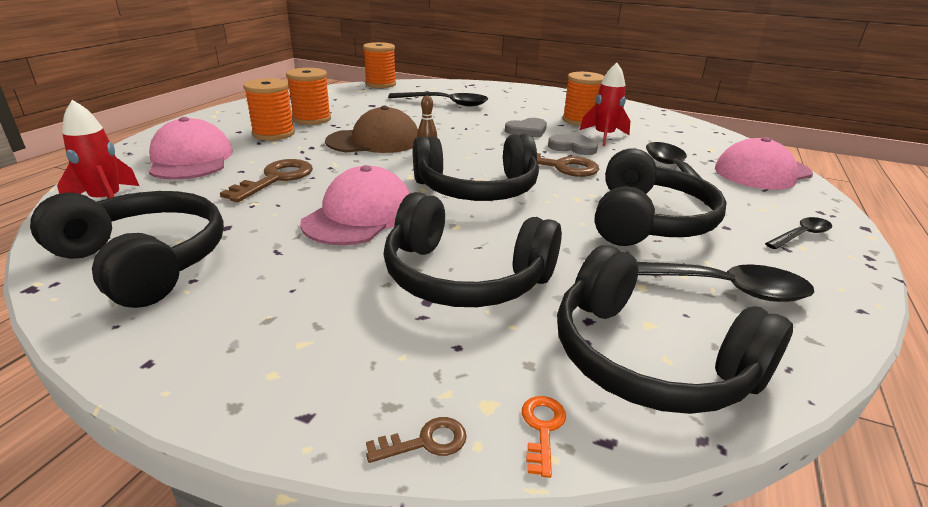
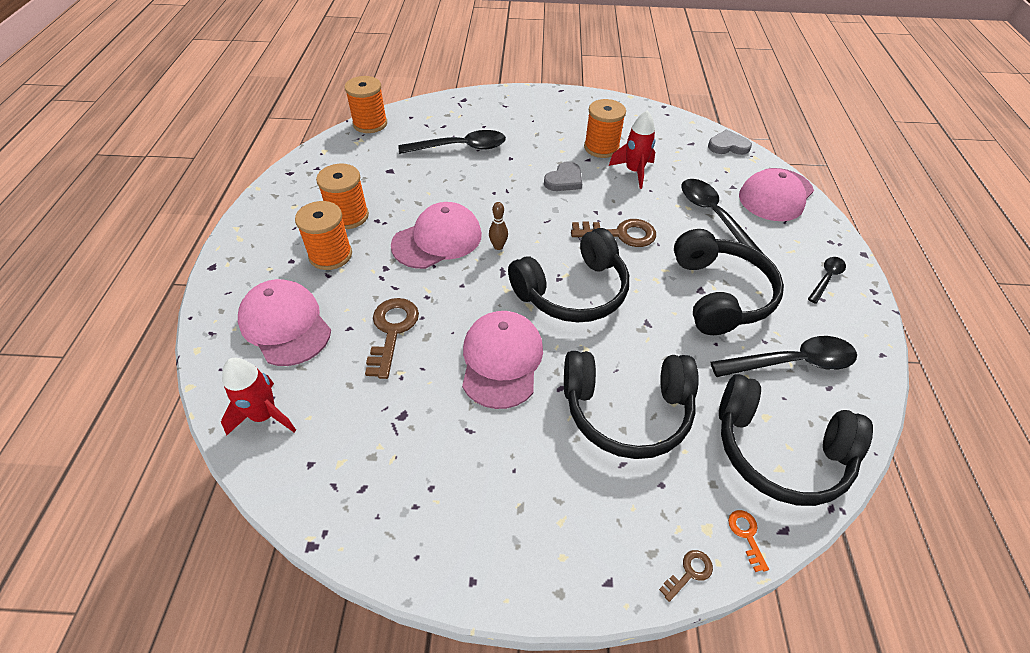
camera: 20 degrees left, 20 degrees up
black headphones [30,191,224,308] -> none
brown cap [325,106,418,153] -> pink cap [391,202,482,269]
grey heart [548,133,598,155] -> grey heart moved to [708,130,752,155]

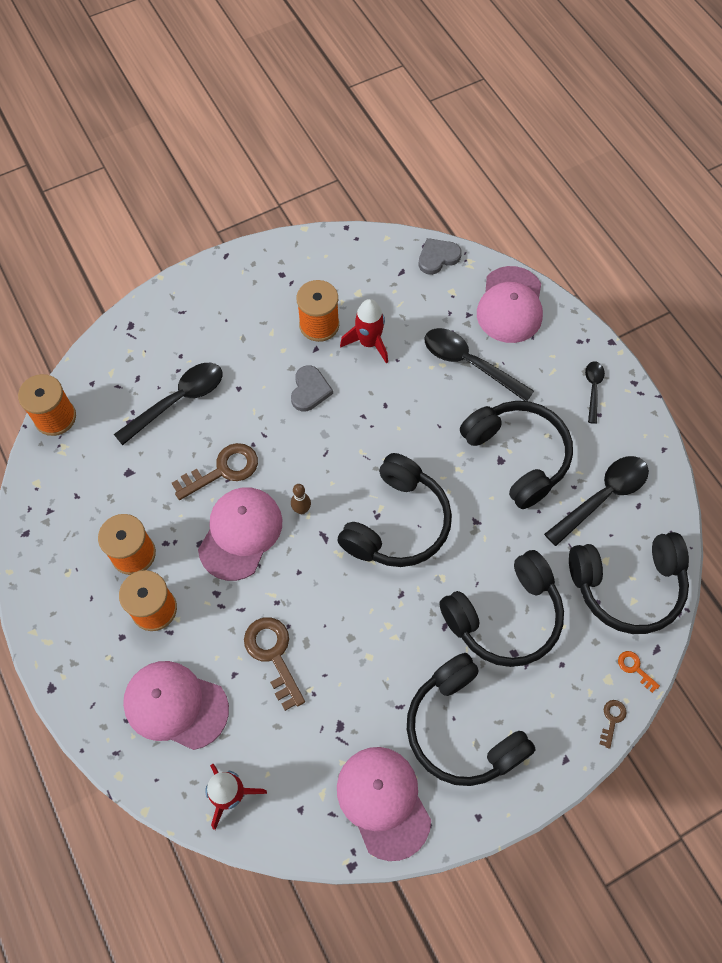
camera: 30 degrees left, 15 degrees up
pink cap [462,311,543,409] -> pink cap moved to [337,747,431,861]
brown key [571,219,656,247] -> brown key moved to [172,443,258,500]
none -> black headphones [407,653,536,786]

